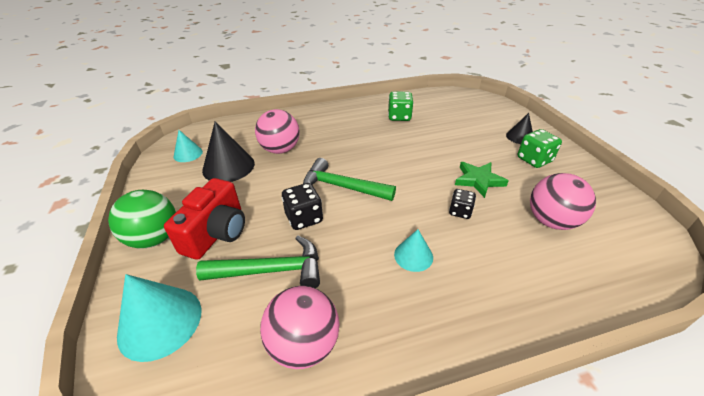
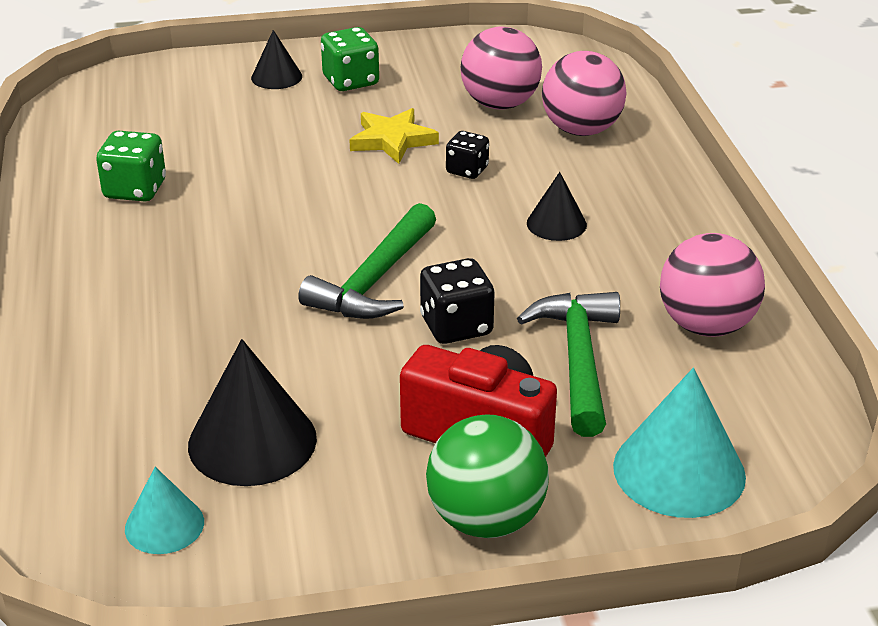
camera: 85 degrees left, 5 degrees down
pink ball [255,109,300,154] -> pink ball moved to [542,51,627,136]
turquoise cone [394,229,433,272] -> black cone [527,172,587,241]
green star [455,162,508,198] -> yellow star [350,108,439,164]

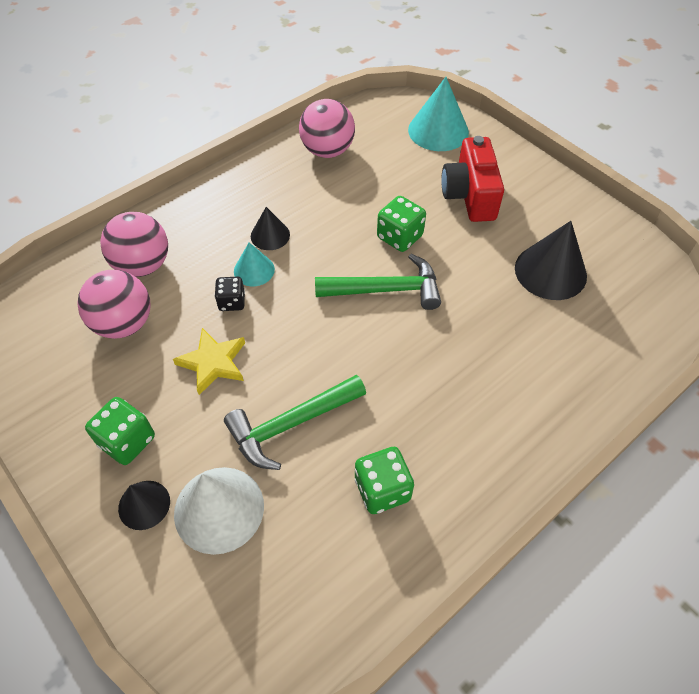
camera: 120 degrees left, 20 degrees up
turquoise cone [125,467,204,554] -> turquoise cone moved to [234,243,275,286]
black dice [420,258,495,344] -> green dice [377,196,426,252]
green ball [426,414,549,538] -> none
green hammer [517,292,620,437] -> green hammer moved to [224,375,366,470]
none -> white cone [174,467,264,555]

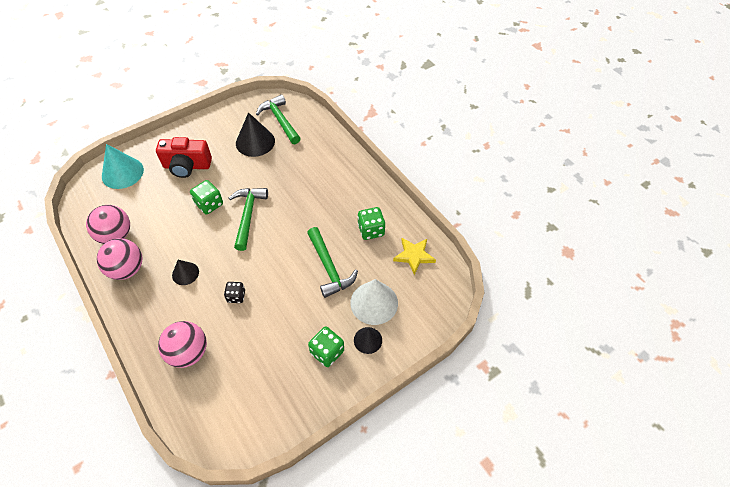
camera: 85 degrees left, 0 degrees up
pink ball [77,270,151,339] -> pink ball moved to [97,238,143,280]
yellow star [173,328,245,395] -> yellow star moved to [393,238,436,275]
turquoise cone [234,243,275,286] -> none
none -> green hammer [256,94,301,144]

